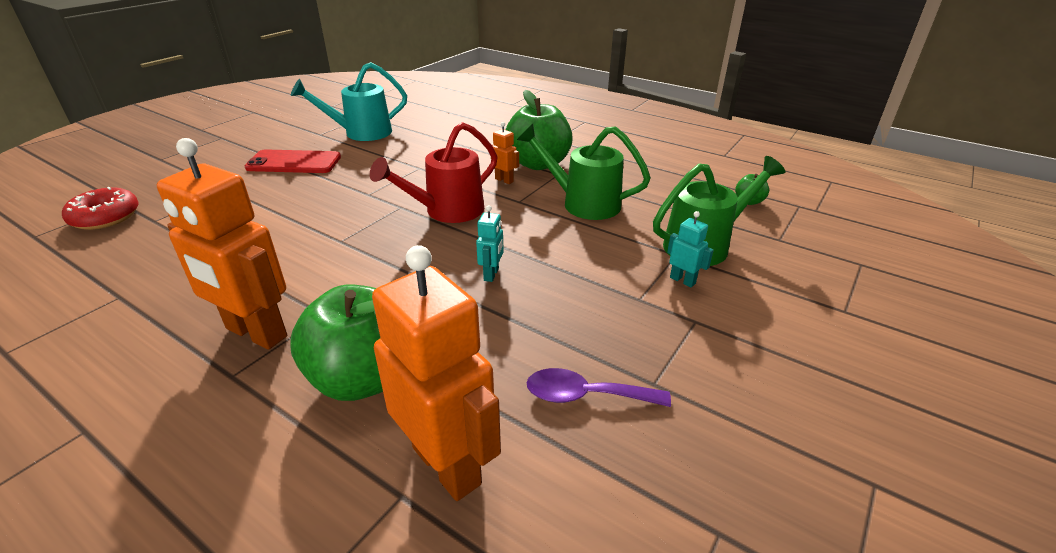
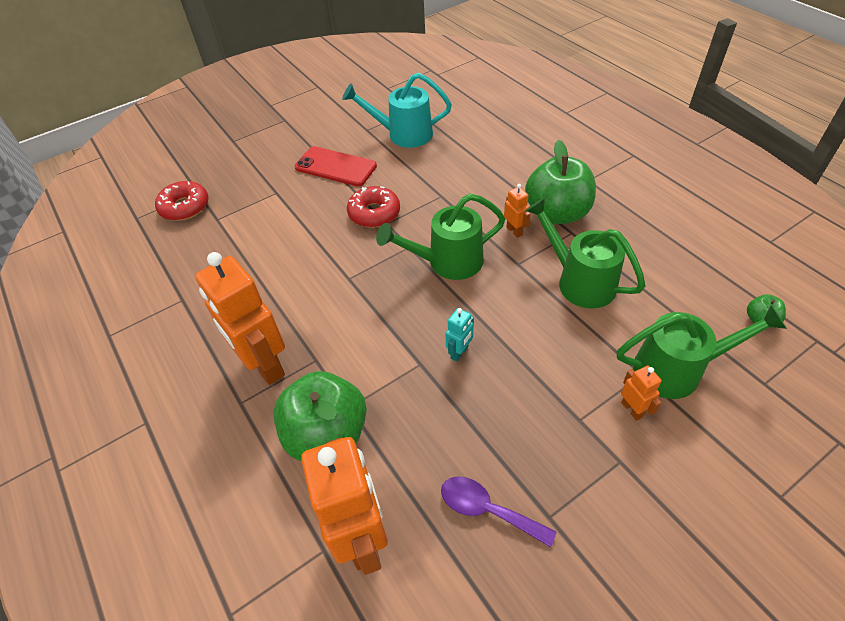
camera: 25 degrees right, 15 degrees up
red watering can [370,122,498,223] -> green watering can [376,194,505,280]
turquoise robot [667,211,714,287] -> orange robot [621,365,662,421]
none -> red donut [347,186,400,228]

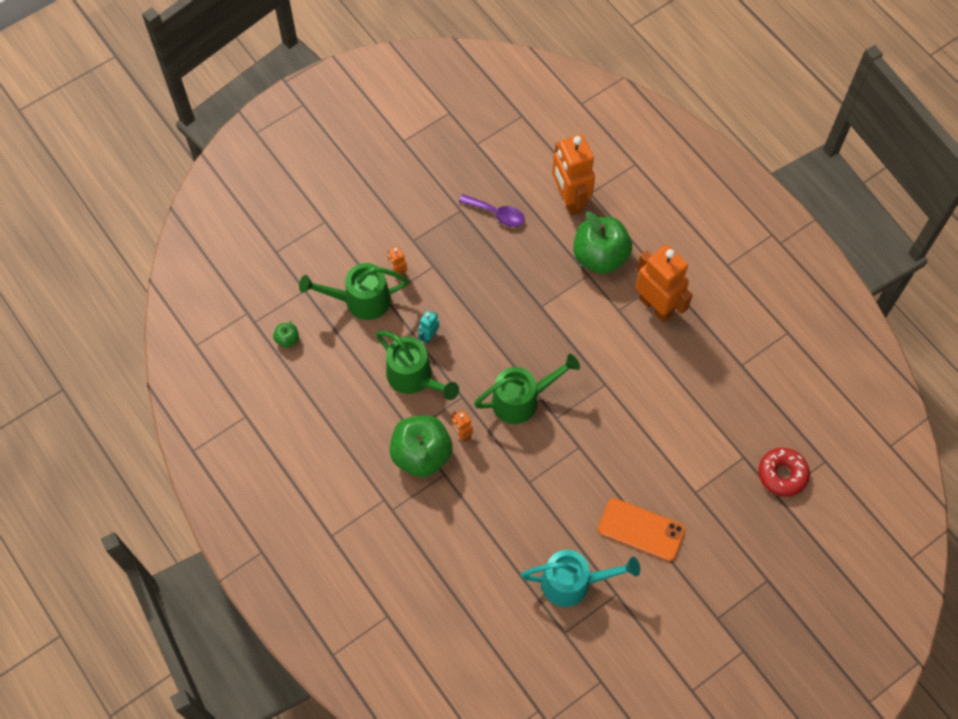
camera: 175 degrees right, 15 degrees up
red phone [295,146,377,186] -> orange phone [598,498,685,561]
red donut [347,186,400,228] -> none
turquoise robot [445,308,474,362] -> turquoise robot moved to [418,311,439,344]

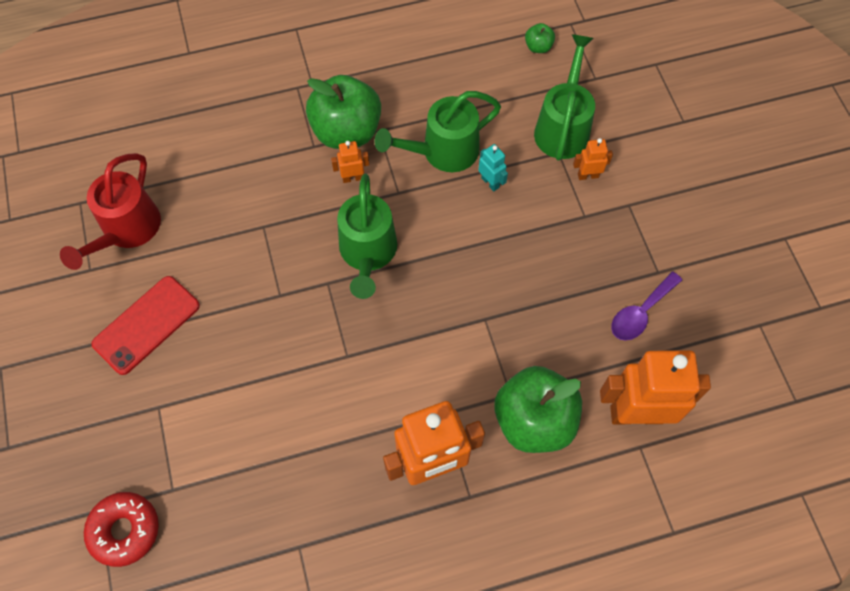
camera: 110 degrees right, 0 degrees up
turquoise watering can [520,550,640,607] -> red watering can [60,153,161,270]
orange phone [598,498,685,561] -> red phone [91,276,200,375]

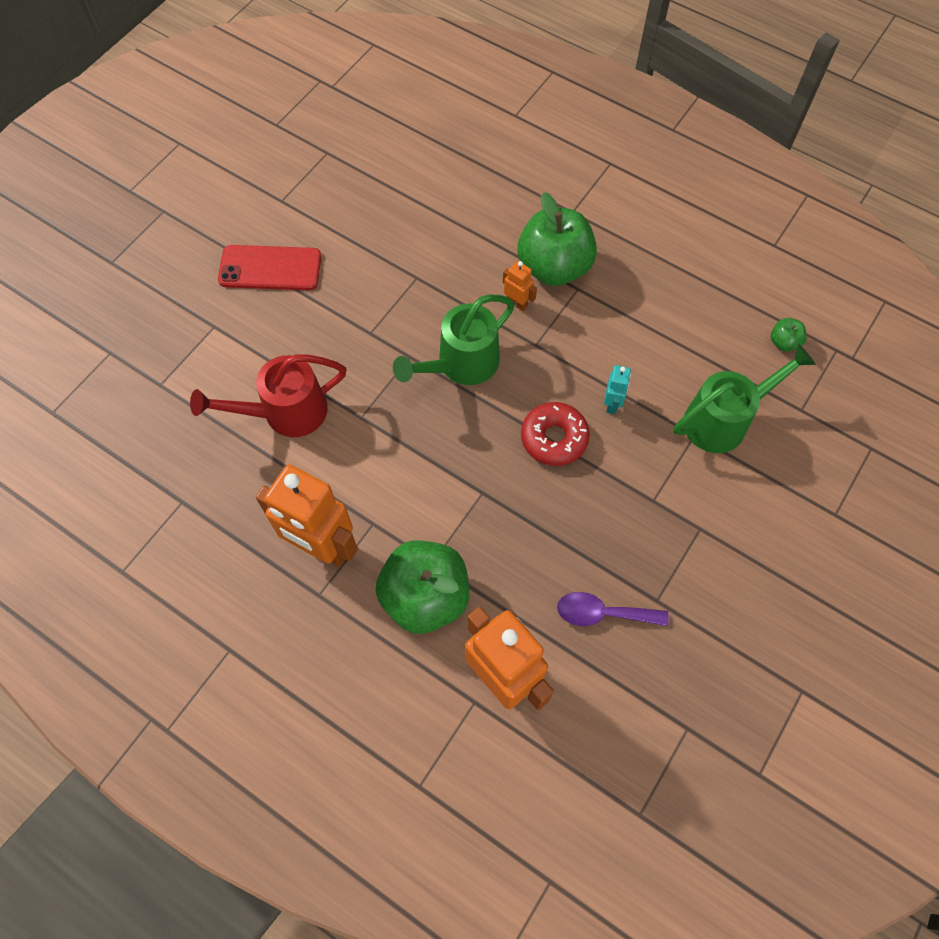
camera: 50 degrees right, 0 degrees up
red watering can [60,153,161,270] -> red watering can moved to [190,355,347,437]
red donut [84,492,159,567] -> red donut moved to [521,402,590,466]
green watering can [375,91,501,172] -> none
orange robot [573,138,613,180] -> none

